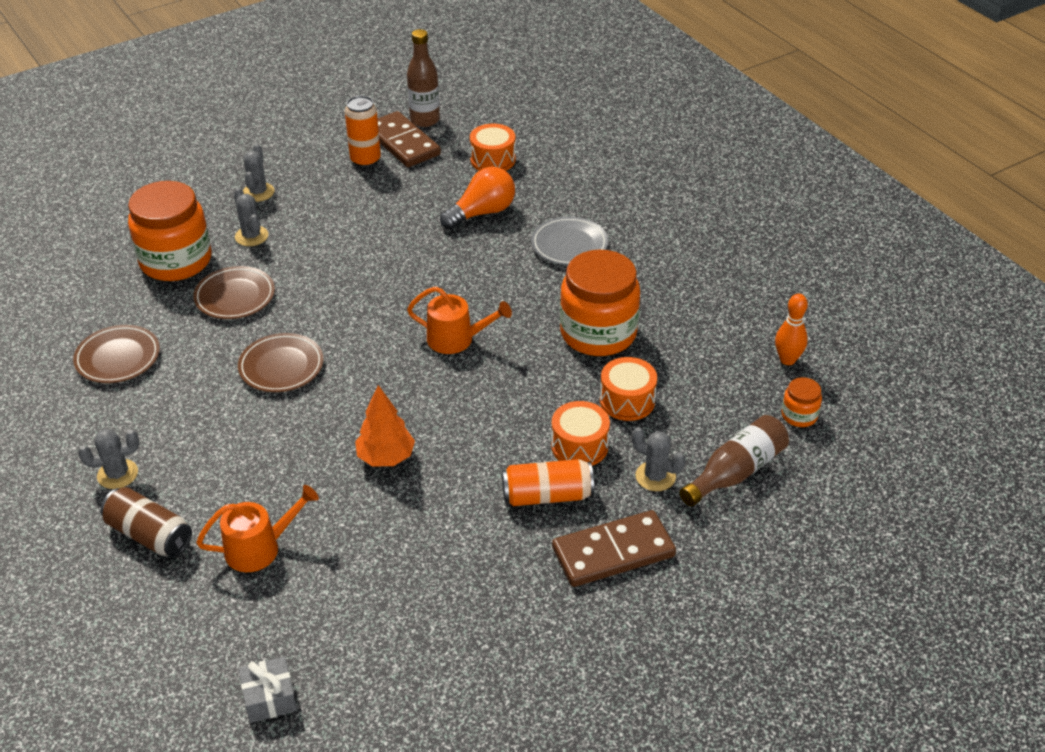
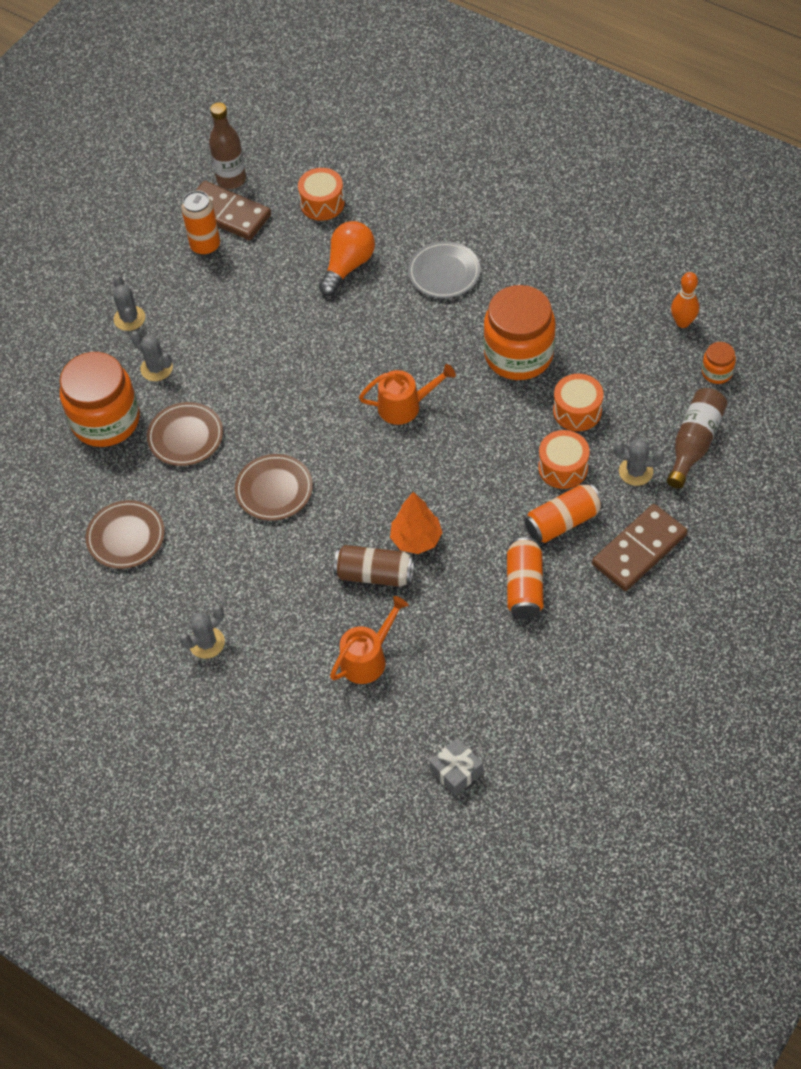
camera: 20 degrees left, 15 degrees up
brown can [100,487,192,557] -> brown can moved to [334,545,414,587]
none -> orange can [507,537,544,619]

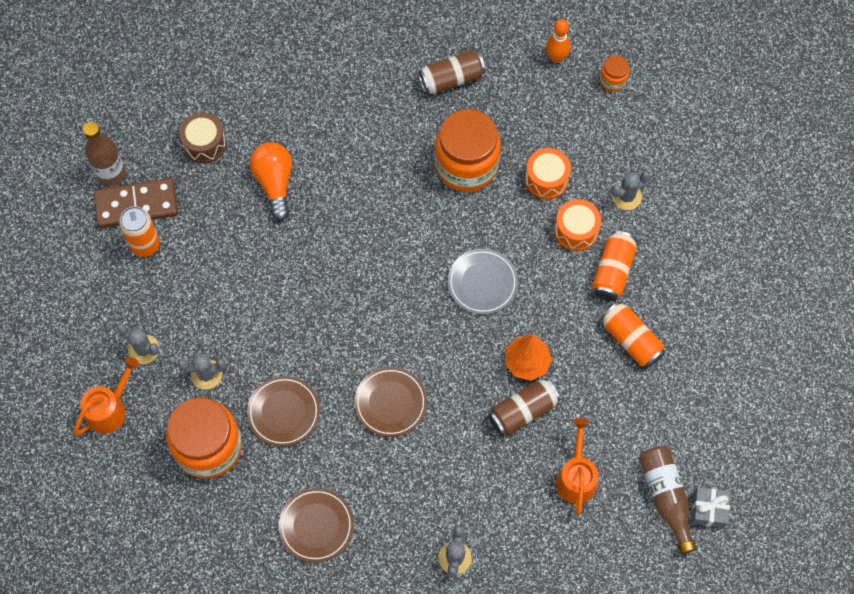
camera: 45 degrees left, 10 degrees up
orange drum [298,168,345,221] -> brown drum [179,112,226,164]
orange watering can [359,364,456,425] -> orange watering can moved to [74,357,140,436]
grey plate [408,241,480,298] -> grey plate moved to [448,249,518,314]
brown domino [592,504,687,591] -> none
brown bottle [667,388,727,489] -> brown bottle moved to [639,446,697,554]
none -> brown can [418,50,486,94]

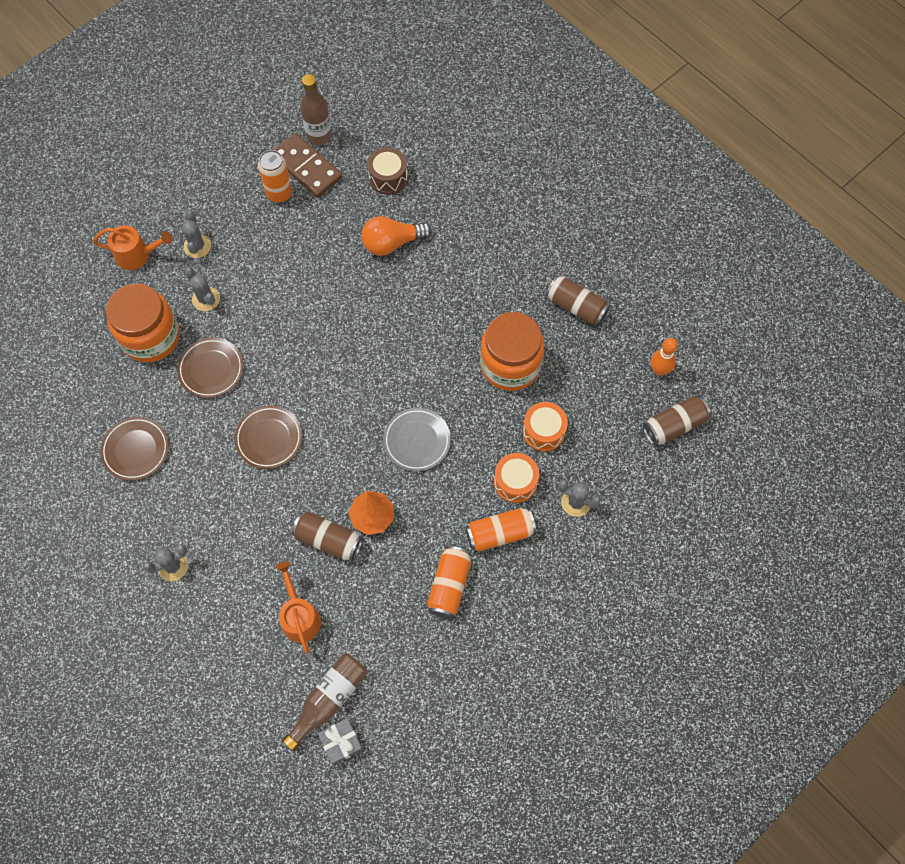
camera: 55 degrees right, 0 degrees up
orange light bulb [250,142,292,221] -> orange light bulb turned 150 degrees counterclockwise [361,216,432,256]
orange watering can [556,418,598,515] -> orange watering can turned 75 degrees counterclockwise [275,561,321,653]
orange jar [600,55,629,91] -> brown can [643,396,711,446]

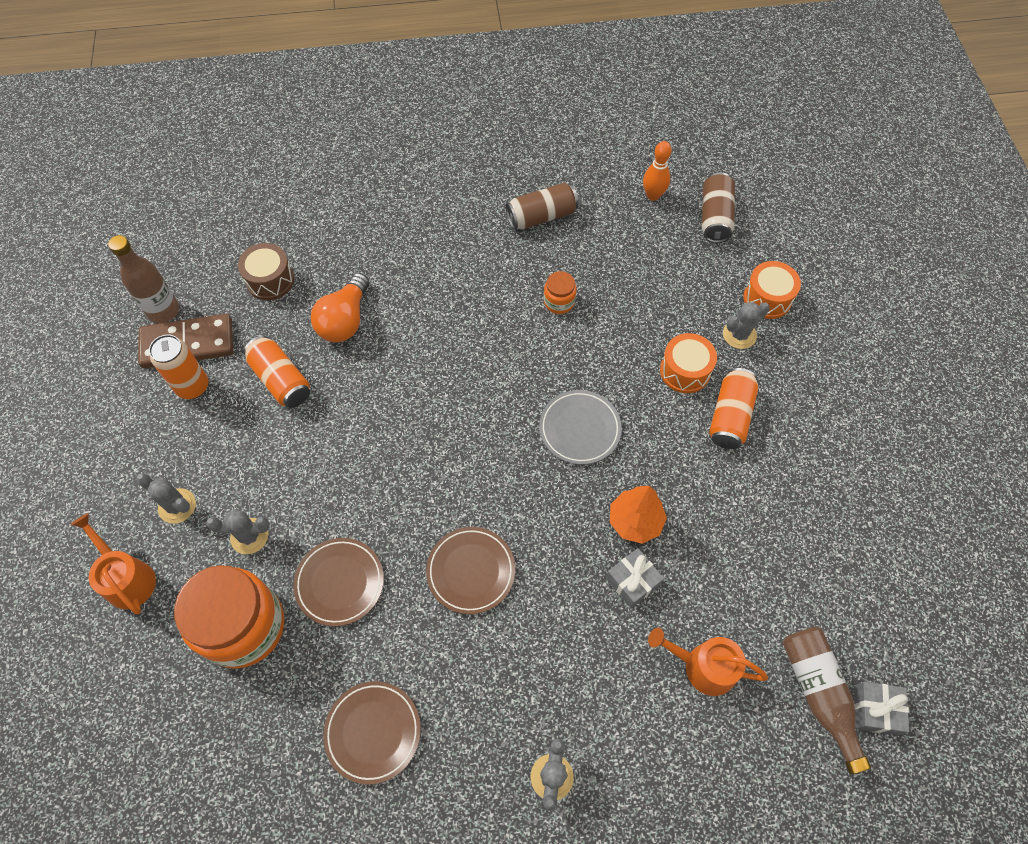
camera: 55 degrees left, 5 degrees down
orange watering can [93,225,173,270] -> orange watering can turned 75 degrees counterclockwise [71,513,156,614]
brown can [292,512,363,561] -> grey gift [606,548,664,608]
orange can [427,546,471,619] -> orange can moved to [244,336,310,408]
orange jar [480,312,544,391] -> orange jar [544,271,576,314], size x0.45
orange drum [523,402,568,452] -> orange drum moved to [743,261,801,319]

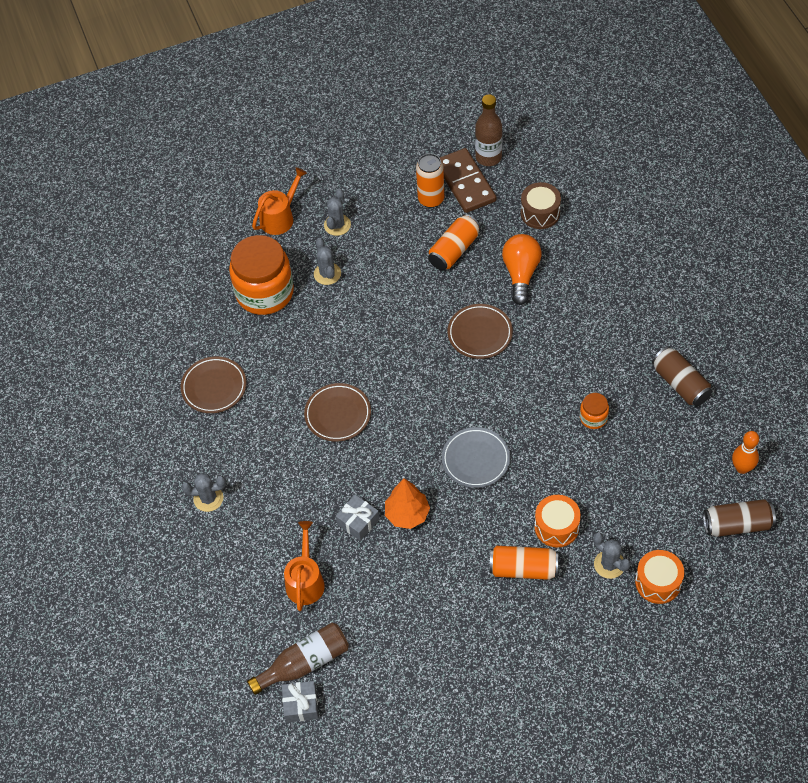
camera: 80 degrees right, 5 degrees down
brown plate [293,538,384,626] -> brown plate moved to [448,304,513,359]
orange light bulb [311,273,369,342] -> orange light bulb turned 90 degrees clockwise [502,234,541,305]

